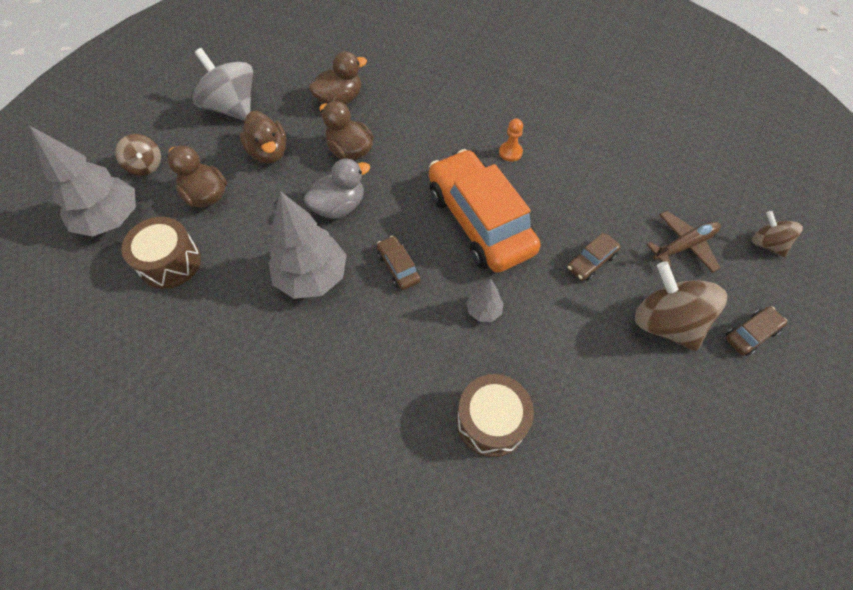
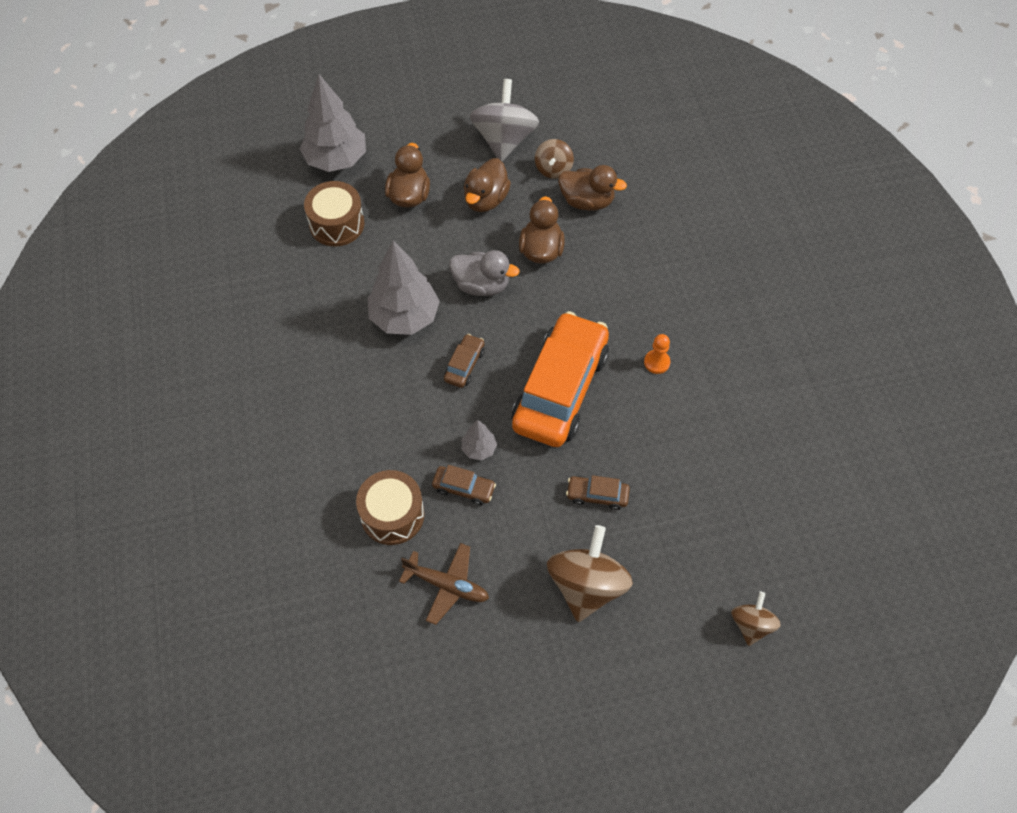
camera: 50 degrees right, 0 degrees up
brown spinning top [115,134,161,176] -> brown spinning top moved to [535,139,574,179]
brown plane [647,211,721,273] -> brown plane moved to [399,543,489,625]
brown car [726,306,787,356] -> brown car moved to [432,465,496,505]

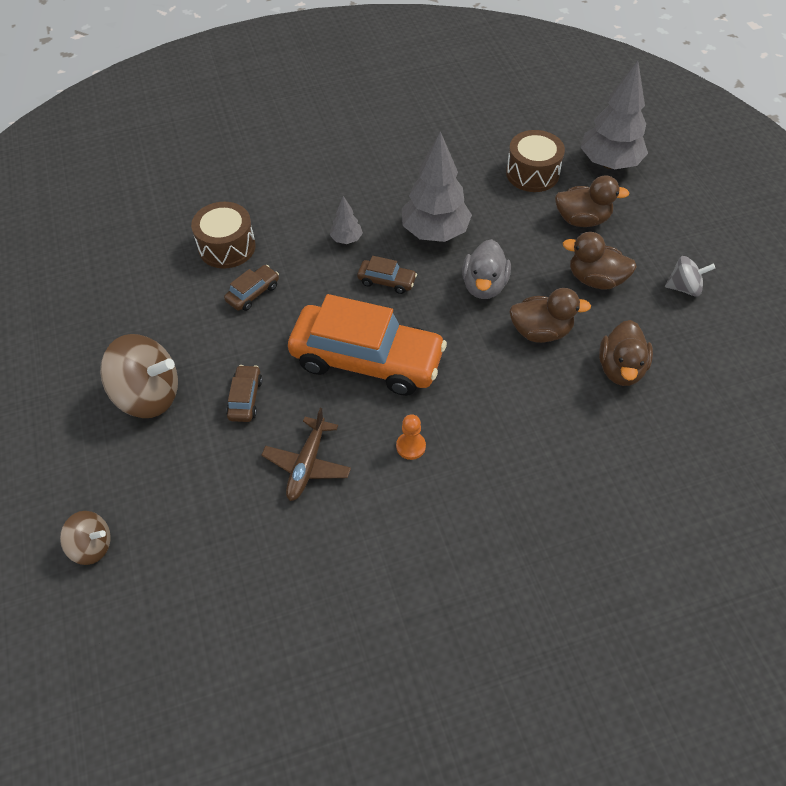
camera: 85 degrees right, 5 degrees down
brown plane [399,543,489,625] -> brown plane moved to [261,408,351,501]
brown car [432,465,496,505] -> brown car turned 150 degrees counterclockwise [224,265,279,311]
grey tree [461,420,497,460] -> grey tree moved to [330,196,363,244]
grey spinning top [470,79,539,161] -> grey spinning top [665,256,715,297], size x0.56
brown spinning top [535,139,574,179] -> none

